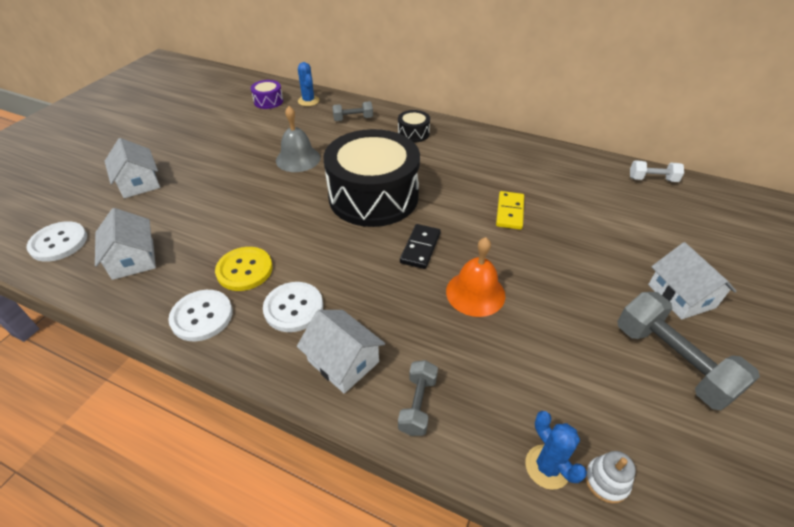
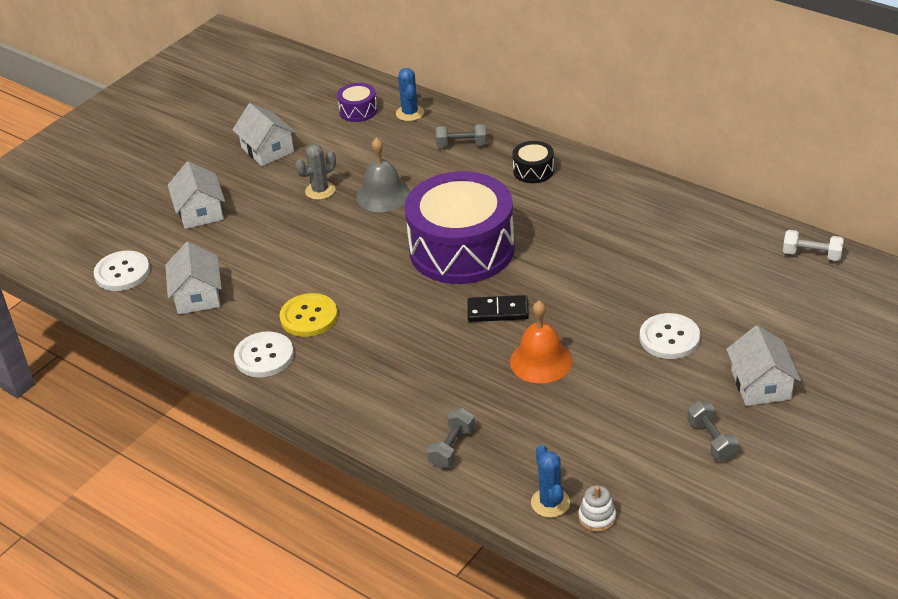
camera: 15 degrees right, 5 degrees down
white button [263,282,323,332] -> white button moved to [640,313,700,359]
white house [297,310,385,394] -> white house moved to [232,103,296,166]
black drum [324,129,420,227] -> purple drum [405,171,515,284]
black domino [400,224,441,269] -> black domino turned 60 degrees clockwise [467,295,529,322]
yellow domino [496,191,524,230] -> none
grey dumbbell [617,292,760,410] -> grey dumbbell [687,401,739,461], size x0.55
none -> grey cactus [296,144,336,200]

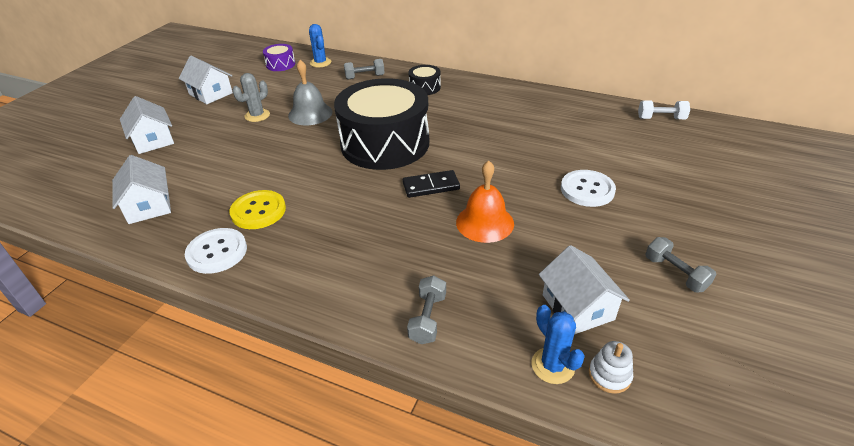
camera: 15 degrees left, 0 degrees up
white button [94,251,150,291] -> none
purple drum [405,171,515,284] -> black drum [334,78,429,170]
white house [726,325,801,406] -> white house moved to [539,245,630,334]

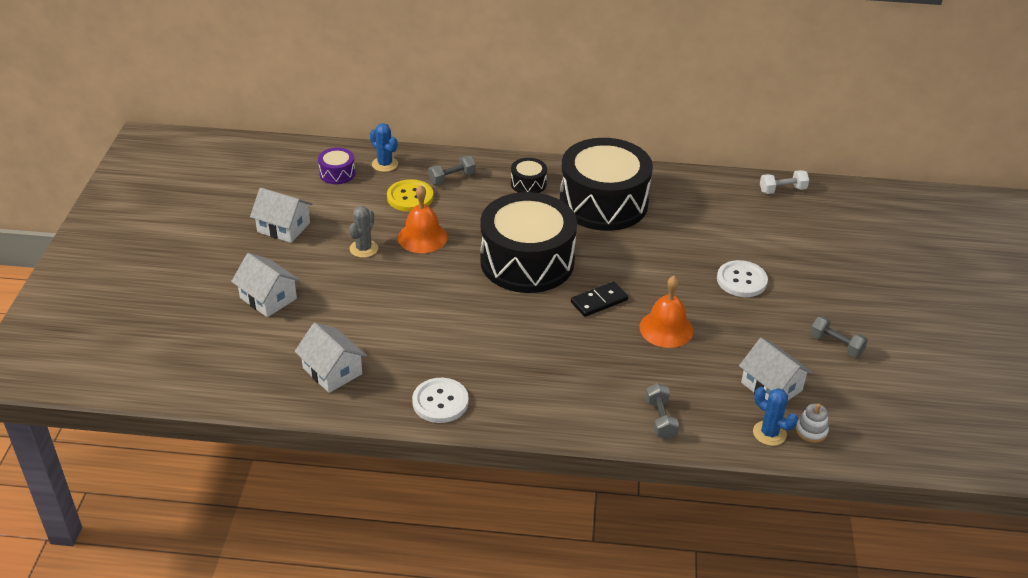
camera: 20 degrees left, 0 degrees up
yellow button [229,190,286,229] -> yellow button moved to [387,179,433,212]
grey bell [288,60,333,125] -> orange bell [398,185,448,253]
none -> black drum [560,138,653,231]

